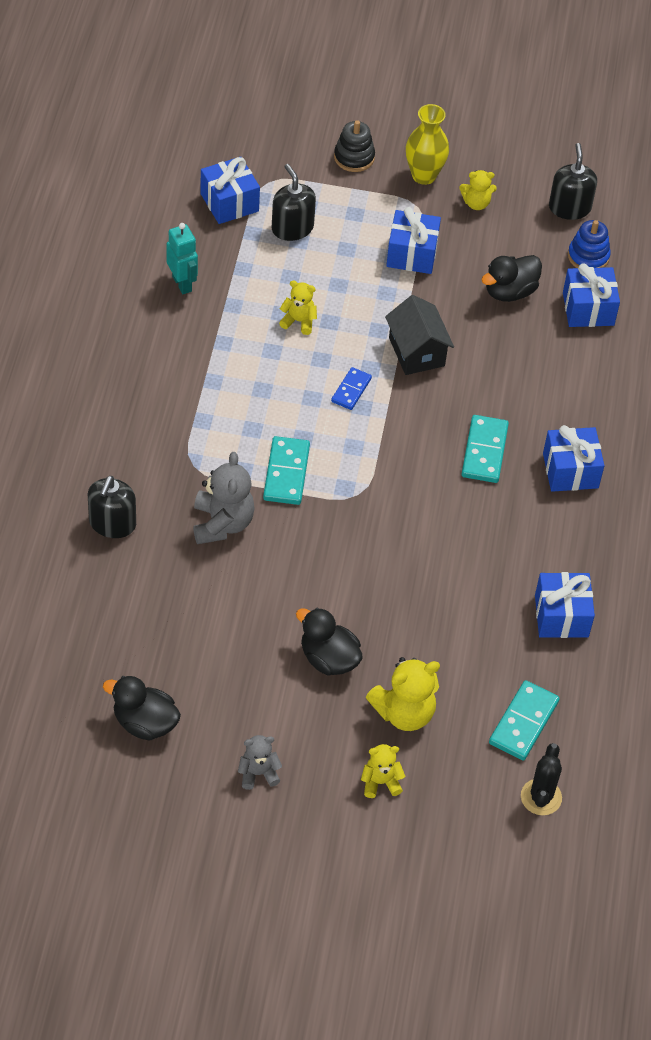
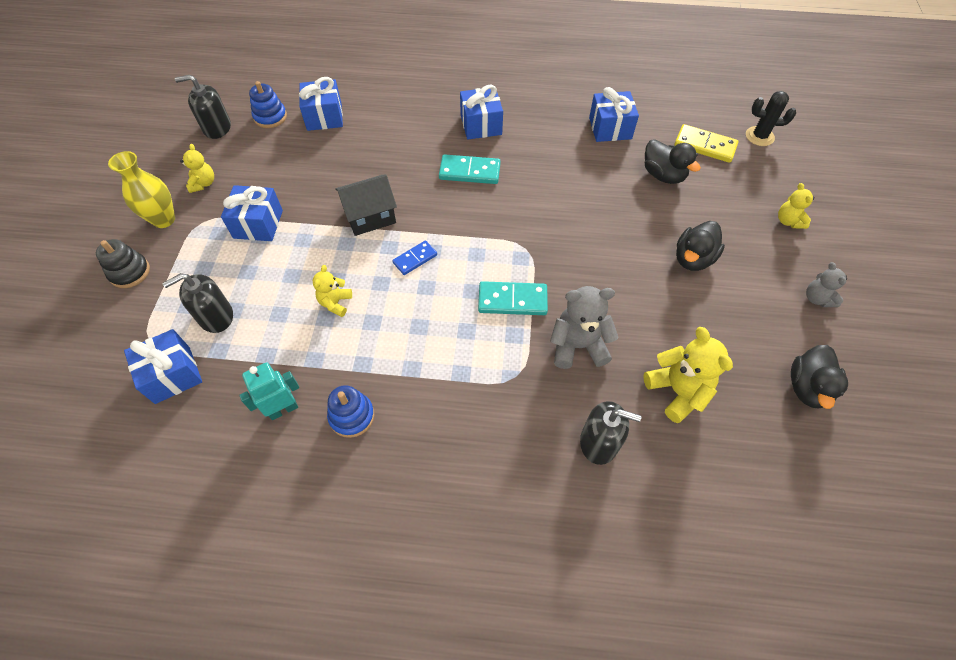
camera: 90 degrees left, 5 degrees up
blue domino [331,367,372,410] -> blue domino turned 60 degrees counterclockwise [392,240,437,275]
yellow teddy bear [366,657,440,731] -> yellow teddy bear moved to [643,327,733,423]
black duck [481,255,542,302] -> black duck moved to [645,139,701,184]
turquoise domino [489,680,560,761] -> yellow domino [674,124,739,163]
none -> blue stacking toy [327,385,375,438]

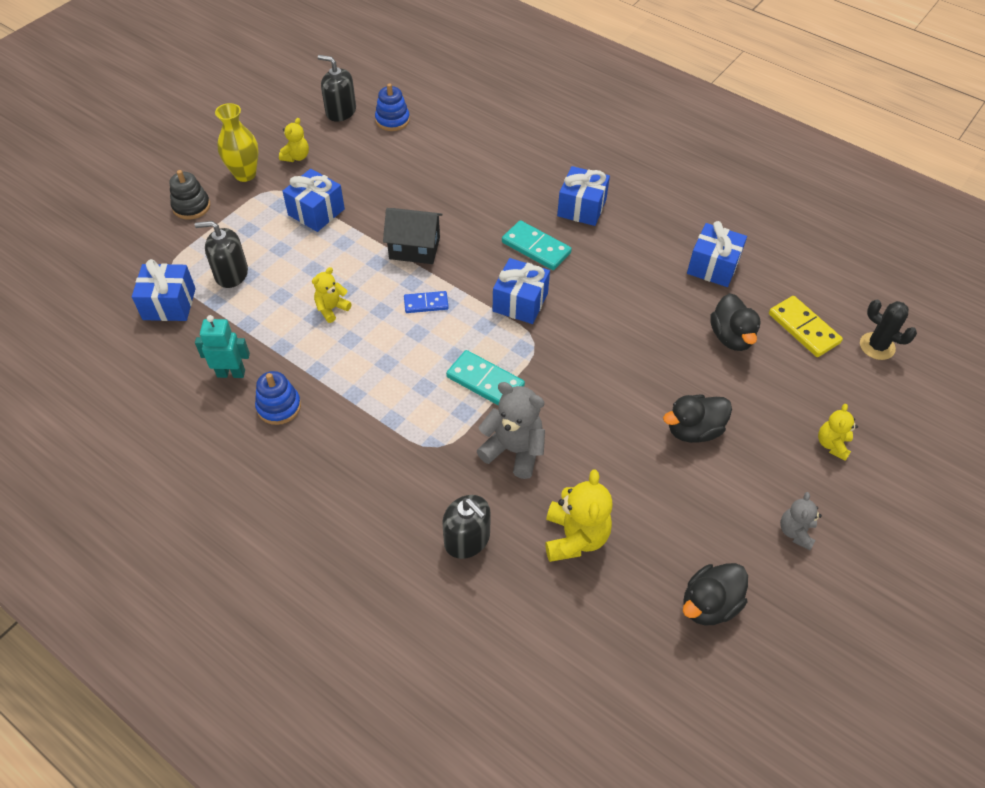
camera: 30 degrees right, 5 degrees down
blue gift [299,77,343,131] -> blue gift moved to [493,258,550,324]

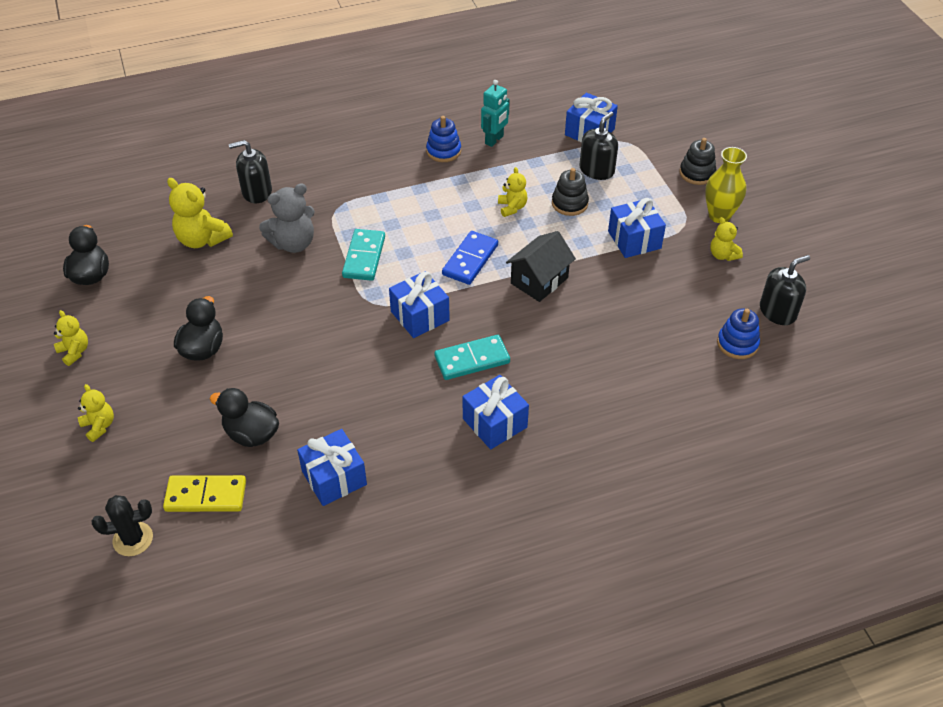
camera: 125 degrees right, 5 degrees down
blue domino [404,291,449,313] -> blue domino [442,231,498,285], size x1.57
turquoise domino [446,350,525,405] -> turquoise domino turned 60 degrees counterclockwise [342,229,385,281]
grey teddy bear [780,492,822,550] -> yellow teddy bear [54,310,88,366]
none -> black stacking toy [552,168,589,216]

